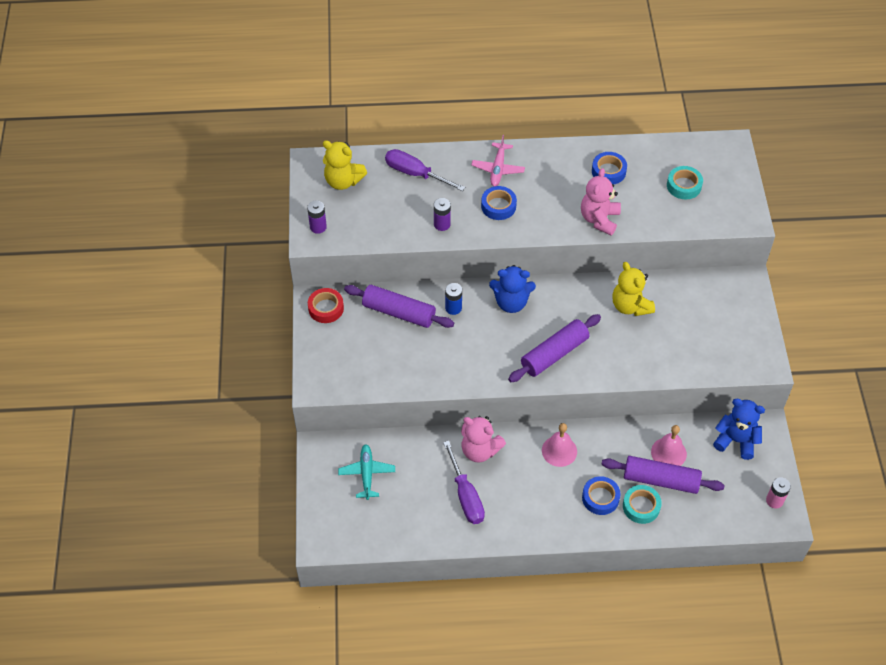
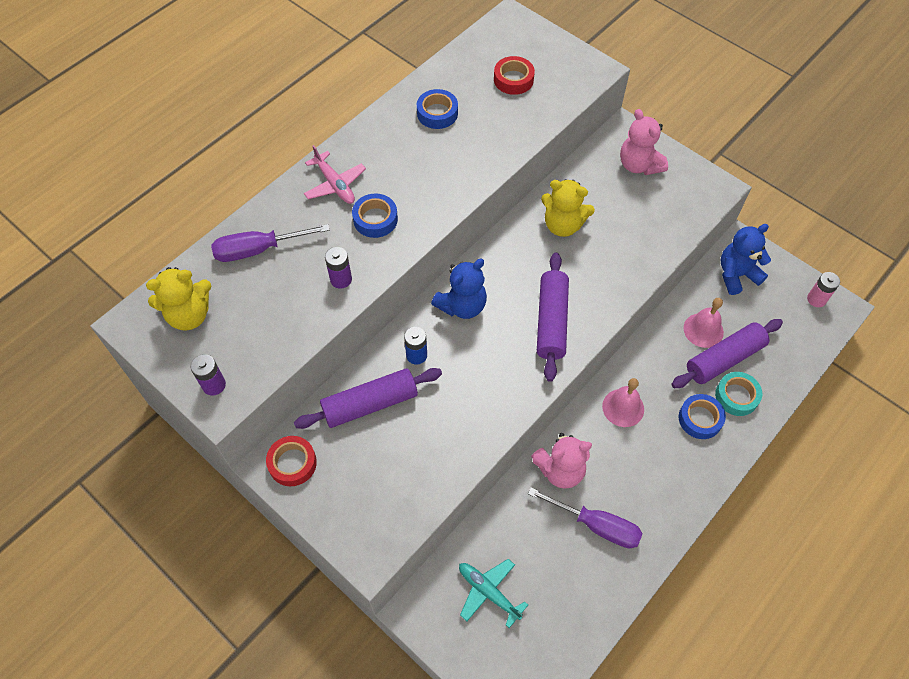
camera: 45 degrees left, 5 degrees up
pink teddy bear [581,168,621,235] -> pink teddy bear moved to [620,109,668,175]
turquoise tape [667,166,703,199] -> red tape [494,56,535,95]

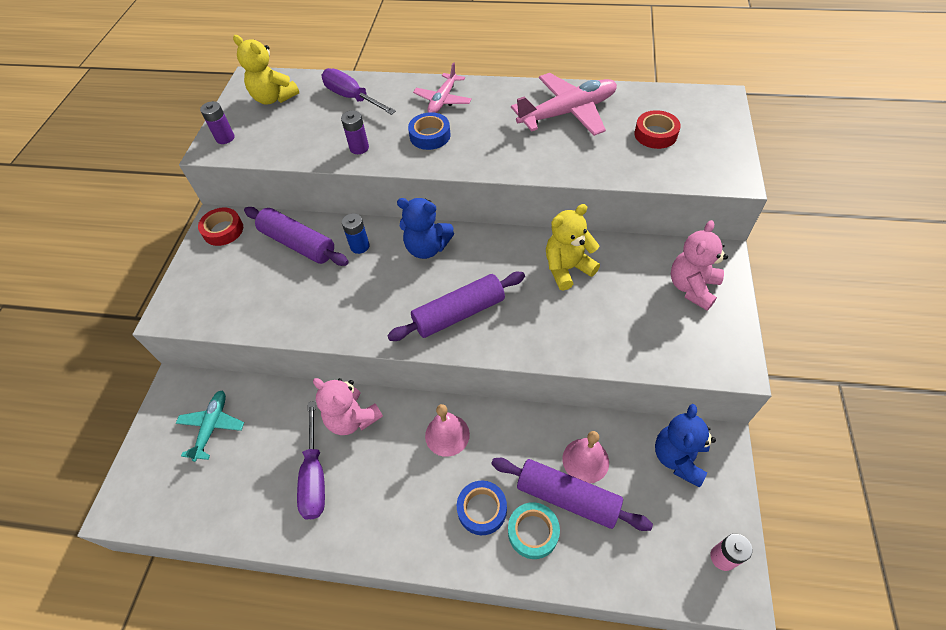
camera: 60 degrees right, 5 degrees down
blue tape [417,89,458,129] -> pink plane [511,73,617,136]
yellow teddy bear [541,179,595,237] -> yellow teddy bear turned 75 degrees clockwise [546,204,600,291]
blue teddy bear [721,224,771,295] -> blue teddy bear turned 105 degrees counterclockwise [655,404,716,487]

